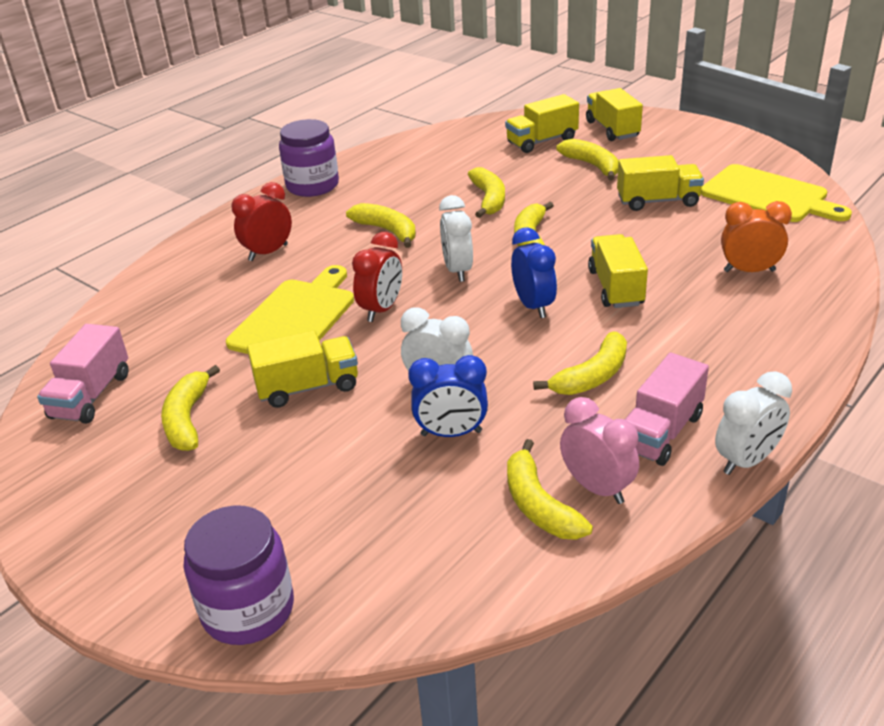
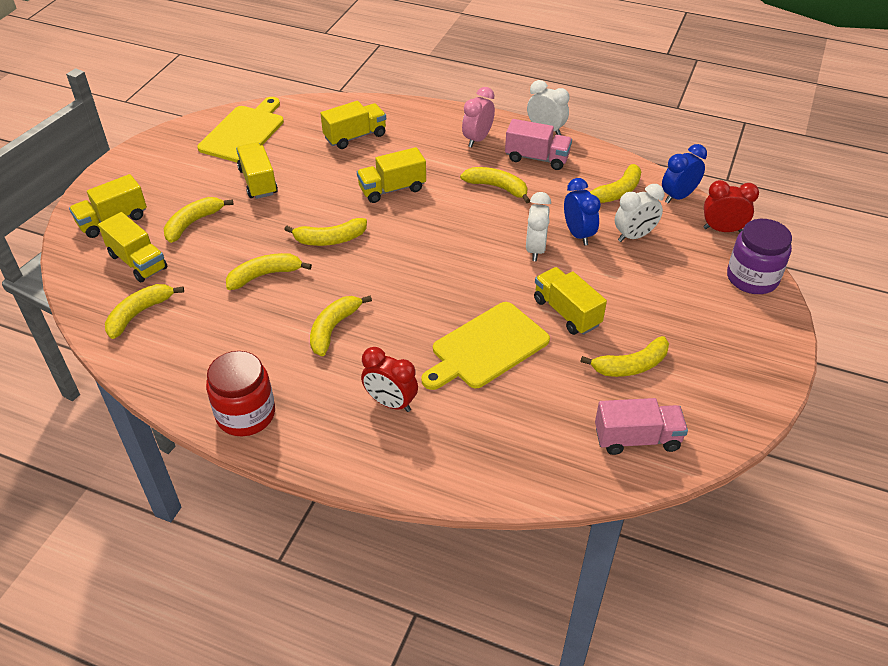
camera: 110 degrees left, 10 degrees up
yellow cutting board [226,265,354,354] -> yellow cutting board turned 45 degrees counterclockwise [421,302,550,390]
purple jar [279,119,339,197] -> red jar [206,351,275,436]
red clock [352,232,402,322] -> red clock moved to [703,180,759,232]
white clock [439,195,473,282] -> white clock moved to [615,184,664,242]
blue clock [511,228,557,318] -> blue clock moved to [662,144,707,204]
pink clock [560,397,639,504] -> pink clock moved to [462,87,495,147]
orange clock [721,201,792,272] -> yellow truck [320,101,386,149]
none -> yellow banana [105,284,184,339]

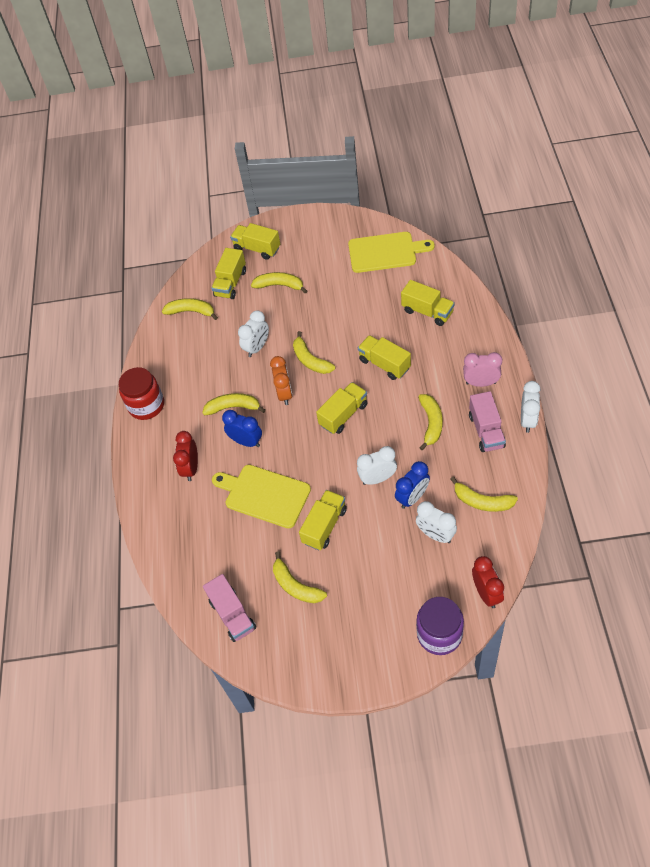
camera: 70 degrees right, 10 degrees up
yellow banana [226,253,312,290] -> white clock [238,310,269,357]
yellow truck [236,142,278,199] -> yellow truck moved to [316,382,368,434]
blue clock [662,144,707,204] -> blue clock moved to [222,410,262,447]
none -> orange clock [270,356,292,405]

